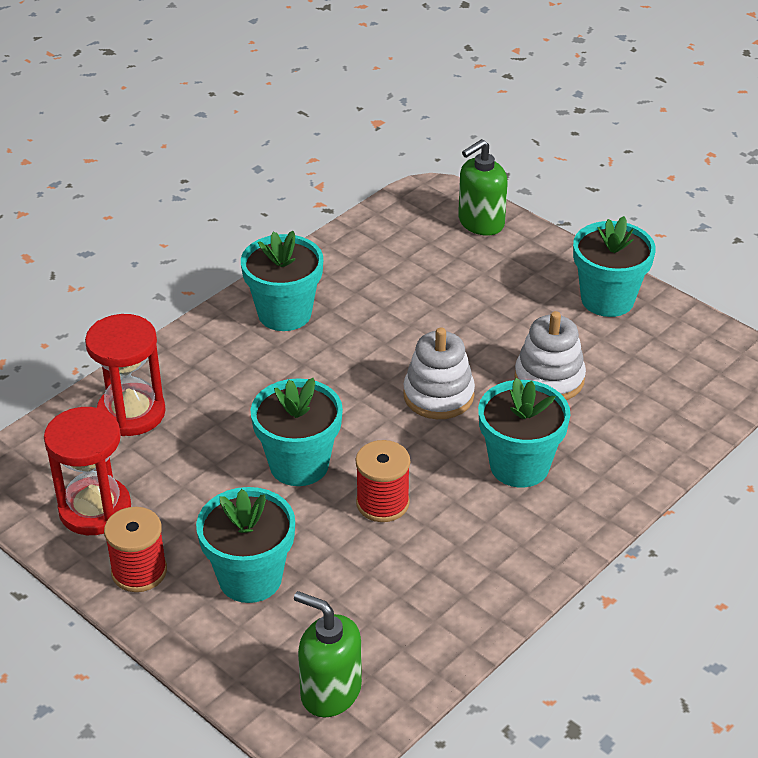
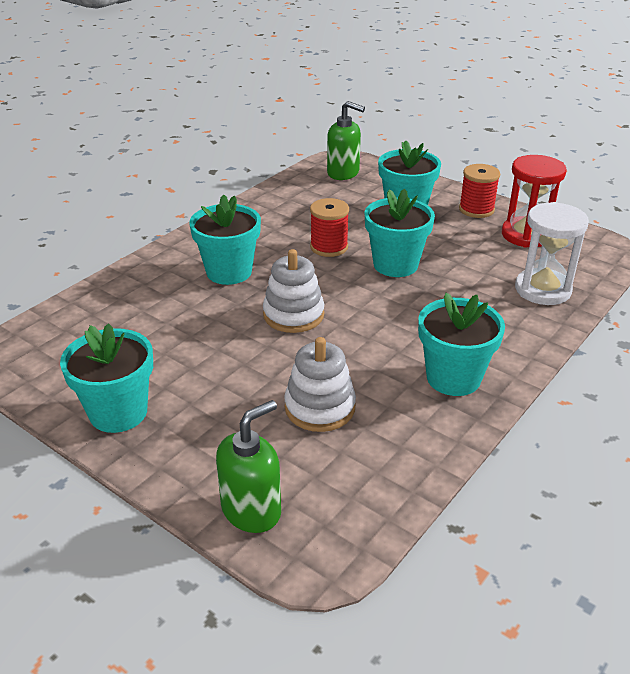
camera: 175 degrees right, 5 degrees down
red hourglass [85,314,166,436] -> white hourglass [515,202,589,305]
white stacking toy [514,311,586,400] -> white stacking toy moved to [284,337,356,432]

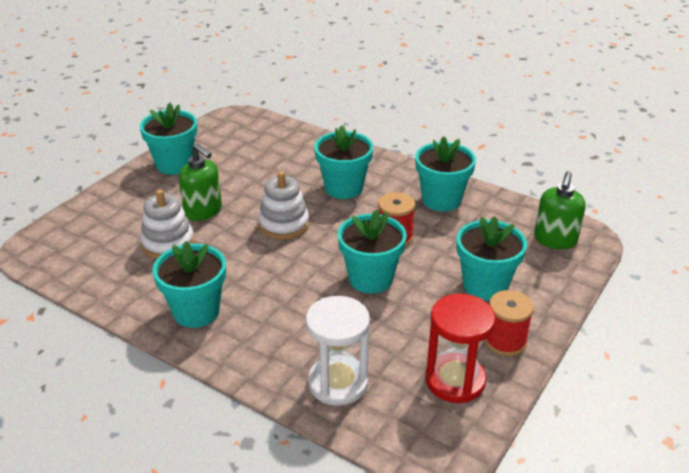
camera: 85 degrees right, 0 degrees up
green soap dispenser [216,400,281,533] -> green soap dispenser moved to [179,143,222,221]
none -> turquoise flower pot [415,136,476,211]

